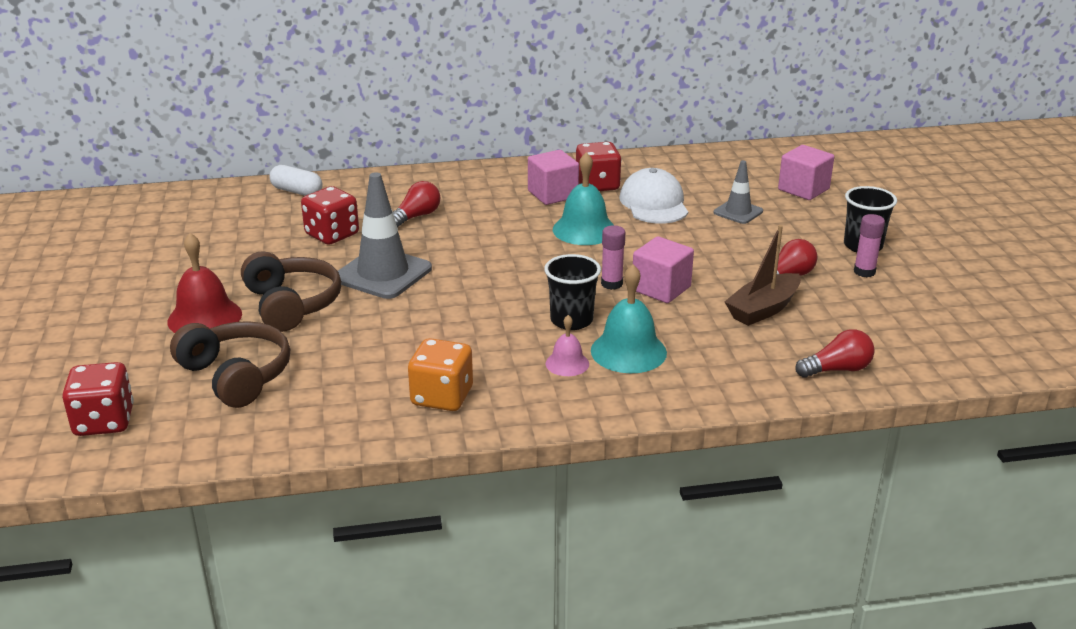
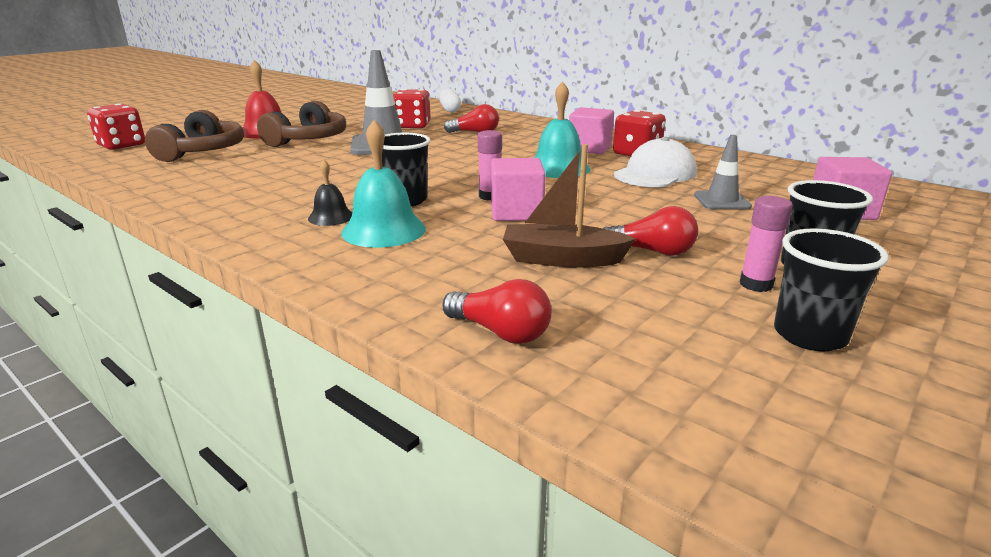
camera: 50 degrees right, 5 degrees down
orange dice [408,338,473,411] -> none
pink bell [545,315,589,376] -> black bell [308,159,352,226]
none -> black cup [774,228,889,351]

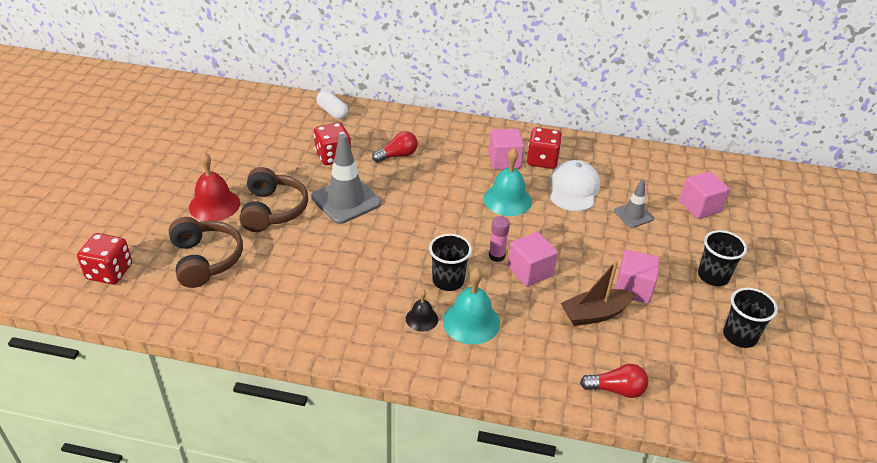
camera: 30 degrees left, 15 degrees up
red light bulb [603,206,698,256] -> pink cube [616,250,660,303]
pink glue stick [740,196,793,292] -> none

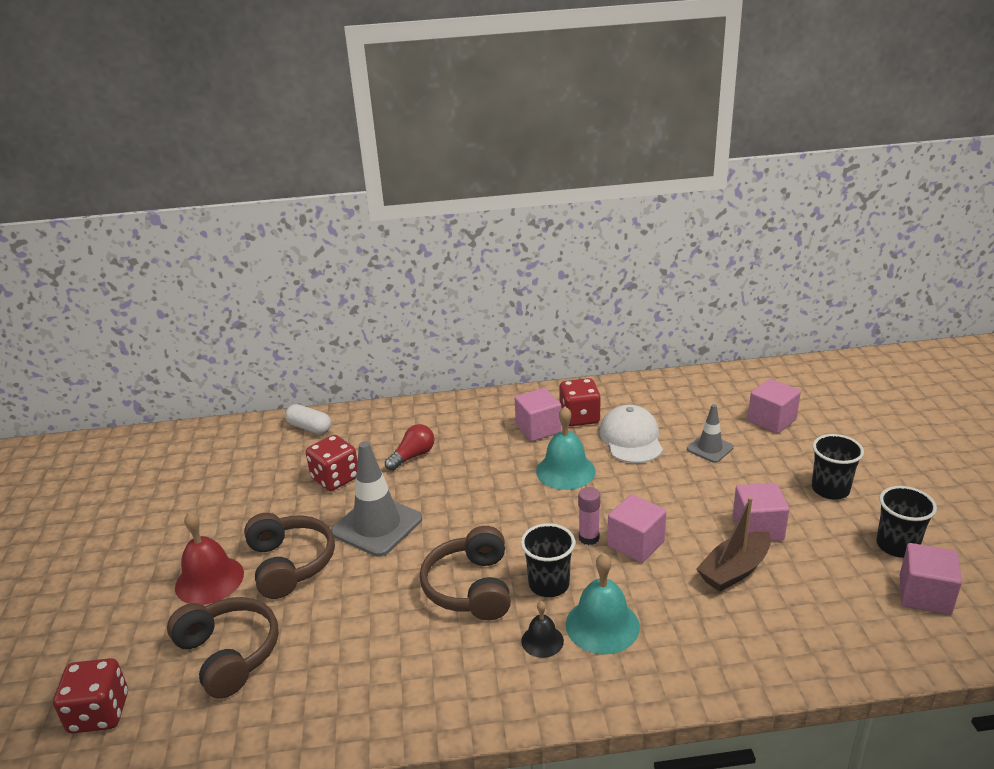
camera: 15 degrees left, 10 degrees down
red light bulb [580,364,648,398] -> none
none -> brown headphones [420,526,511,620]
none -> pink cube [900,543,962,615]

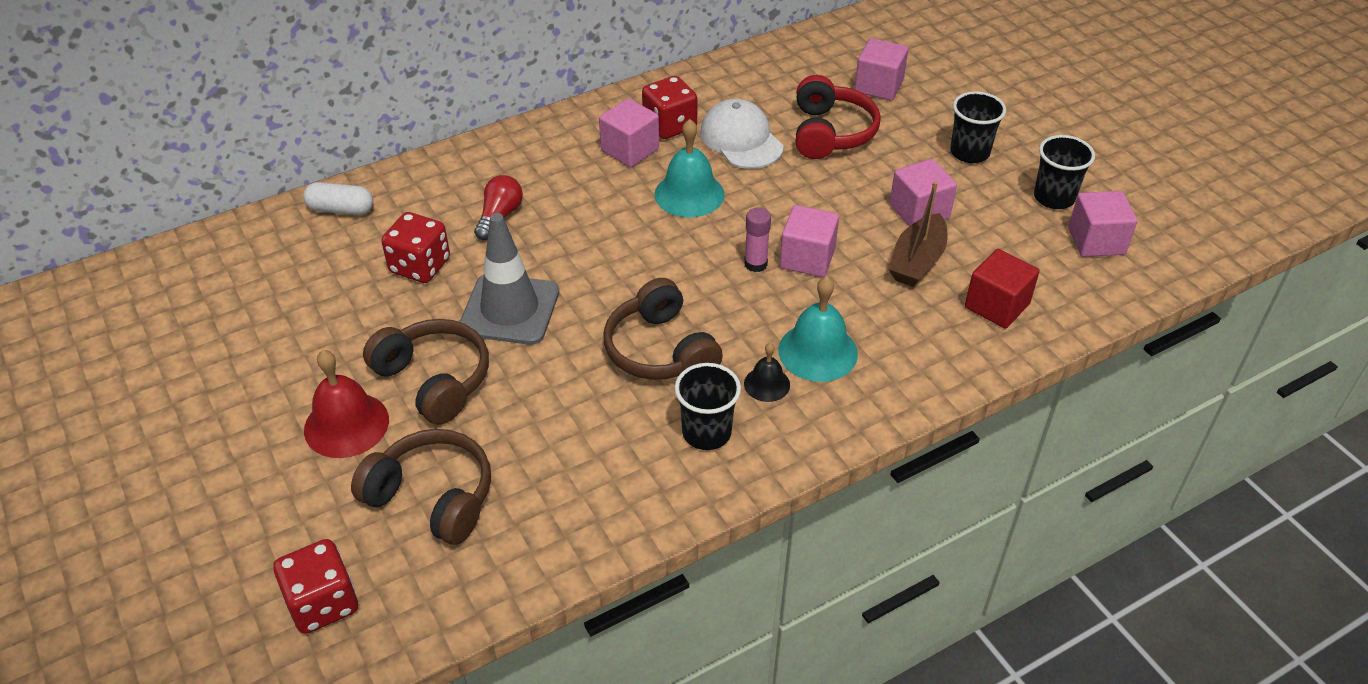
camera: 25 degrees left, 15 degrees up
black cup [521,523,575,597] -> black cup moved to [675,363,741,450]
grey traffic cone [687,404,734,463] -> red headphones [796,75,881,159]
none -> red cube [965,249,1039,328]

